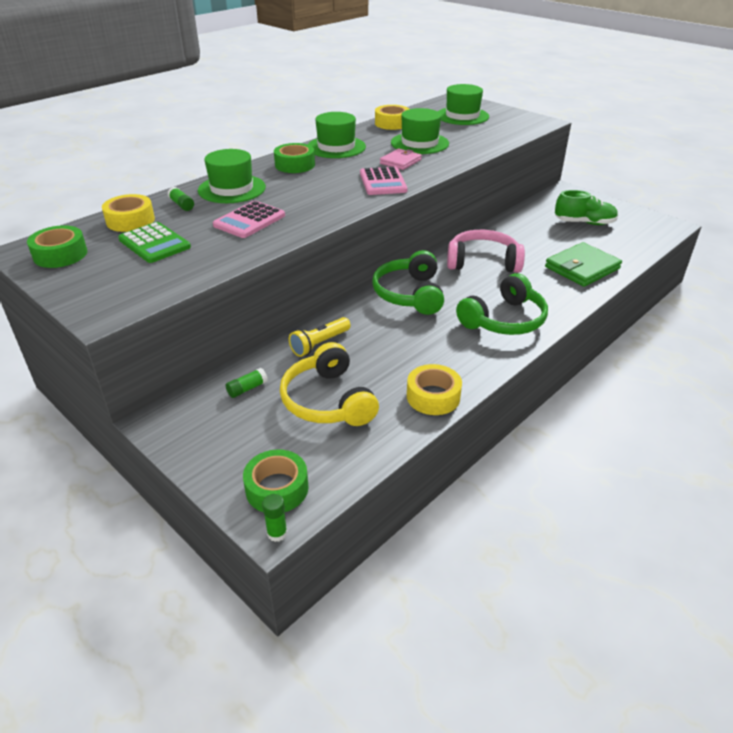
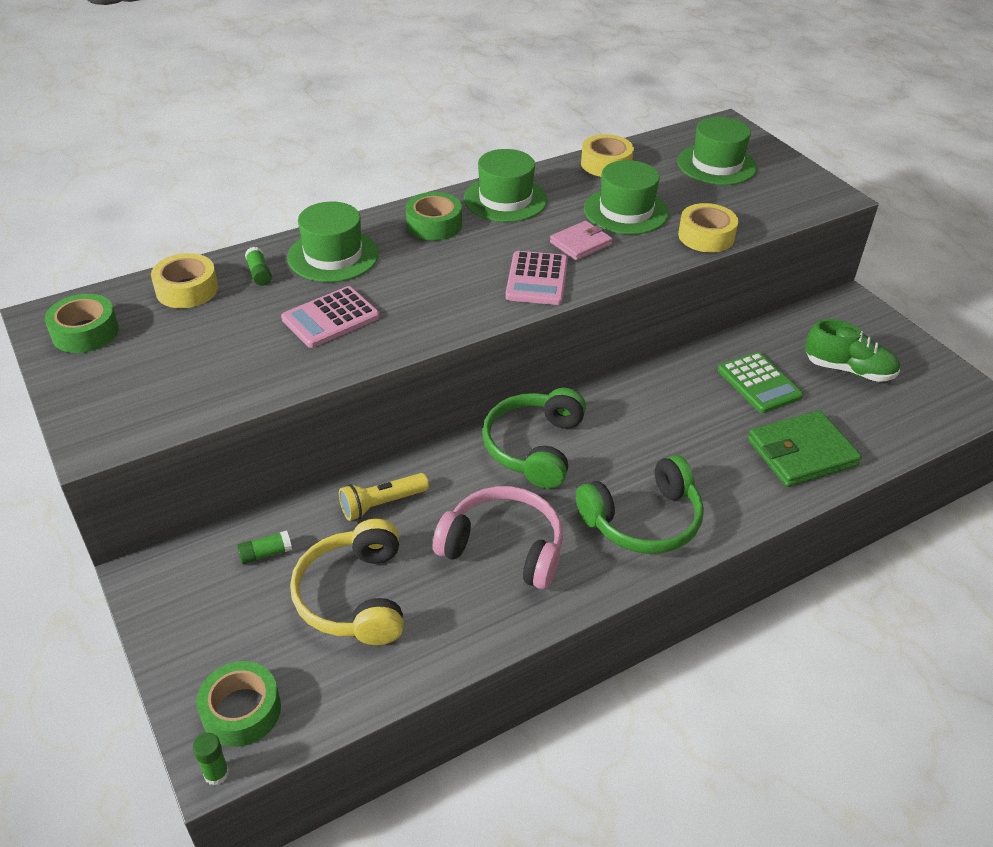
camera: 15 degrees right, 5 degrees up
green calculator [118,222,191,263] -> green calculator moved to [718,352,804,413]
yellow tape [407,364,462,415] -> yellow tape moved to [678,203,738,253]
pink headphones [447,230,525,273] -> pink headphones moved to [433,486,563,590]

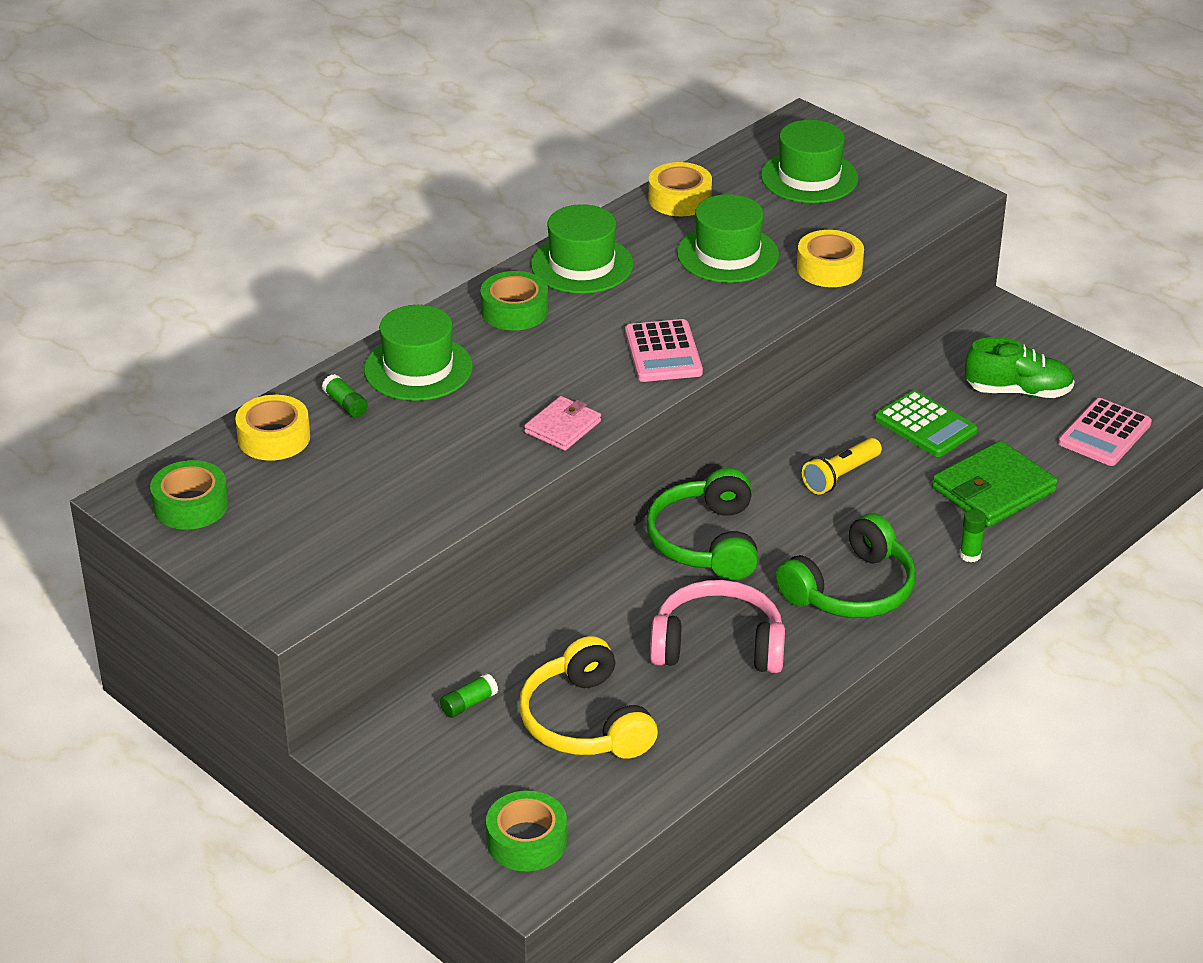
camera: 15 degrees left, 5 degrees down
green glue stick [193,733,229,786] -> green glue stick moved to [960,509,986,562]
pink calculator [281,286,380,348] -> pink calculator moved to [1058,398,1152,466]
yellow flashlight [339,473,429,521] -> yellow flashlight moved to [802,438,882,495]
pink wallet [550,221,612,260] -> pink wallet moved to [524,396,601,451]

